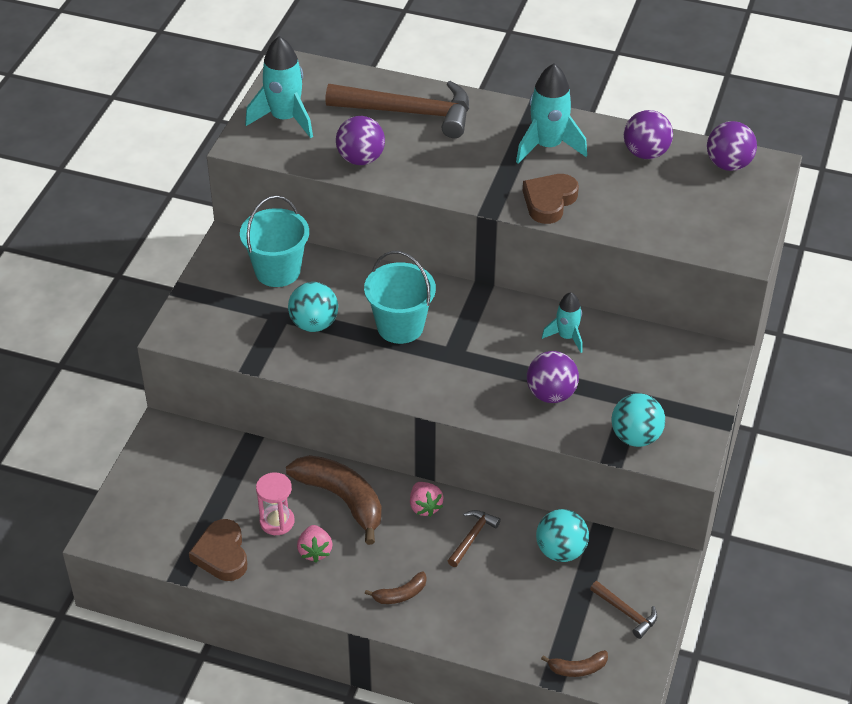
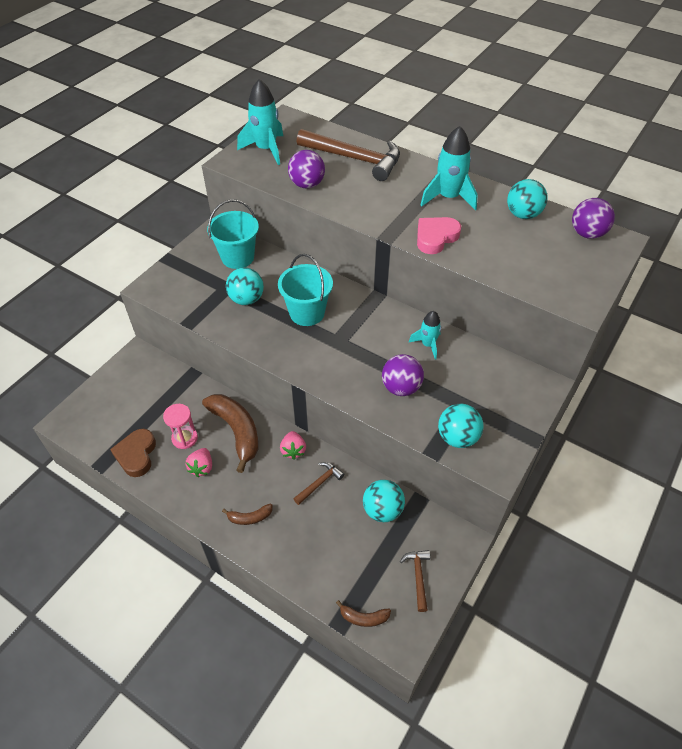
camera: 15 degrees right, 5 degrees up
brown heart [523,174,579,224] -> pink heart [417,217,461,254]
brown hammer [590,581,657,639] -> brown hammer turned 150 degrees counterclockwise [400,550,430,612]
purple ball [624,110,673,159] -> turquoise ball [507,179,548,219]

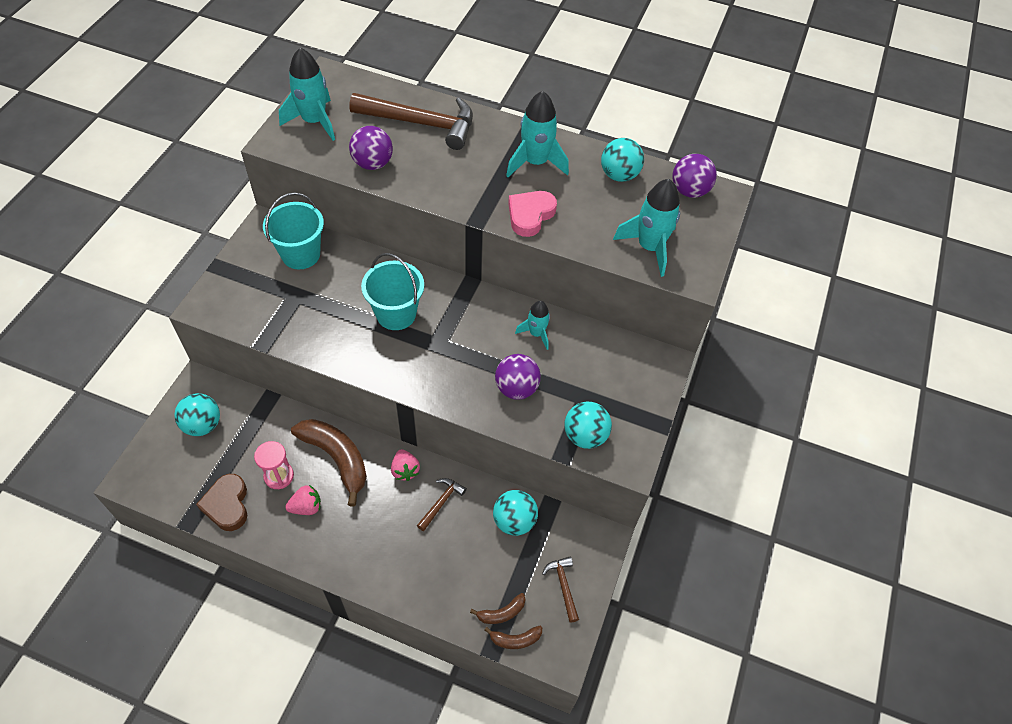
camera: 15 degrees left, 5 degrees up
pink strawberry [186,448,212,477] -> pink strawberry turned 105 degrees counterclockwise [285,485,321,515]
brown banana [222,503,273,525] -> brown banana moved to [470,593,526,624]
turquoise ball [226,268,264,305] -> turquoise ball moved to [174,393,220,436]
none -> turquoise rocket [613,179,680,277]

